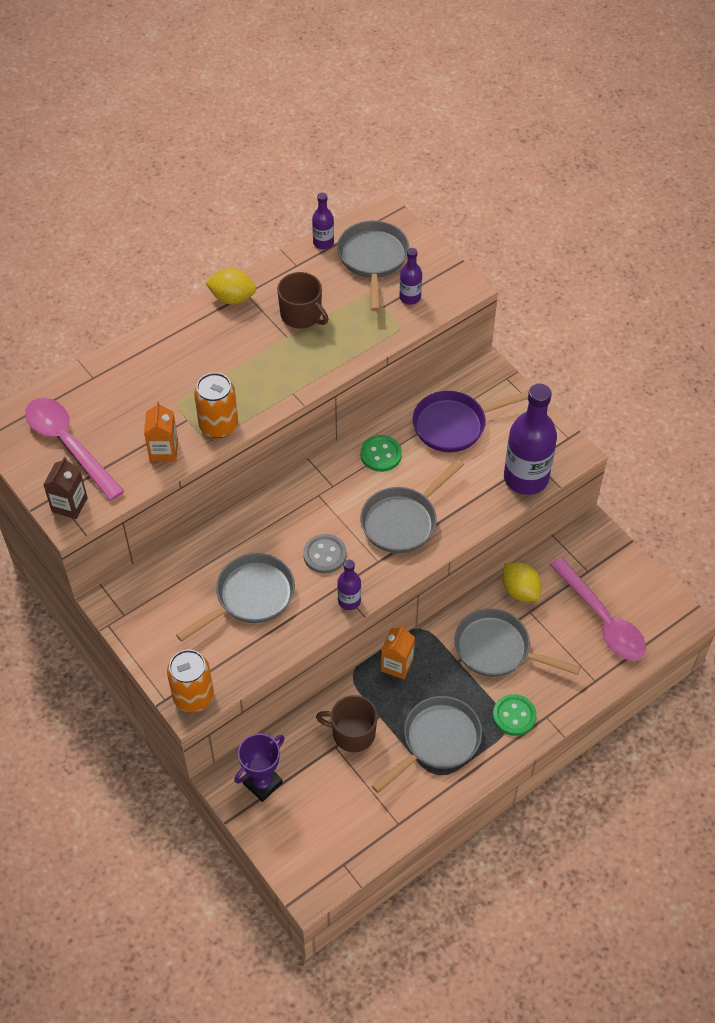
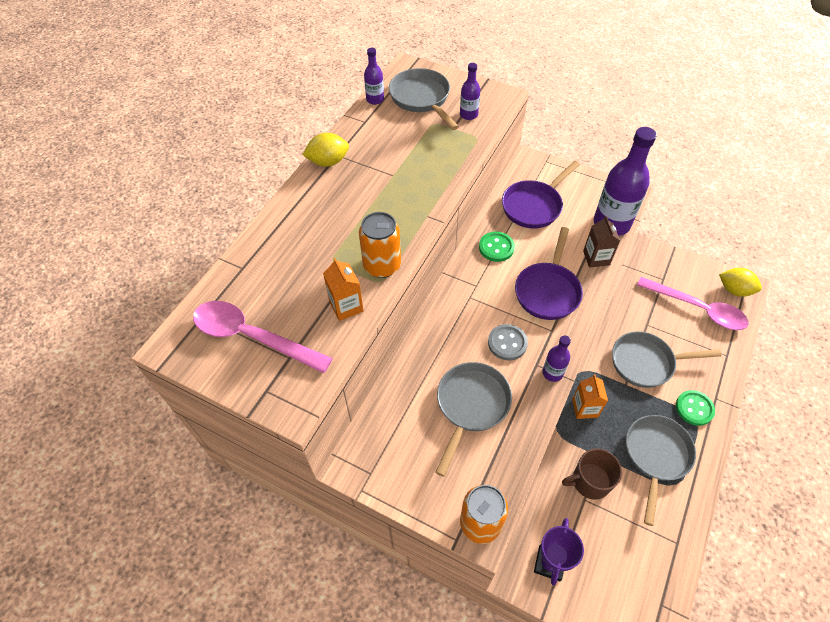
camera: 25 degrees left, 0 degrees up
brown carton [43,457,88,519] -> brown carton moved to [583,216,620,268]
brown mug [277,272,328,328] -> none
grey pan [360,459,464,553] -> purple pan [515,227,583,320]
yellow lemon [503,562,542,602] -> yellow lemon moved to [719,268,762,297]

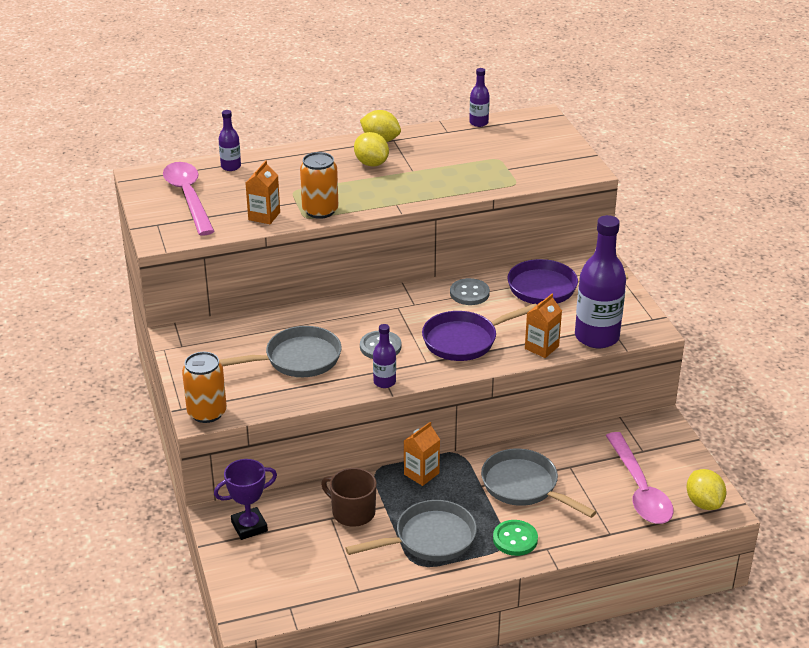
camera: 45 degrees right, 20 degrees down
grey pan [389,68,459,130] -> none
purple bottle [460,63,480,120] -> purple bottle moved to [219,110,241,171]
green button [479,232,515,262] -> grey button [450,278,490,305]
brown carton [583,216,620,268] -> orange carton [525,294,562,358]
none -> yellow lemon [354,132,389,167]

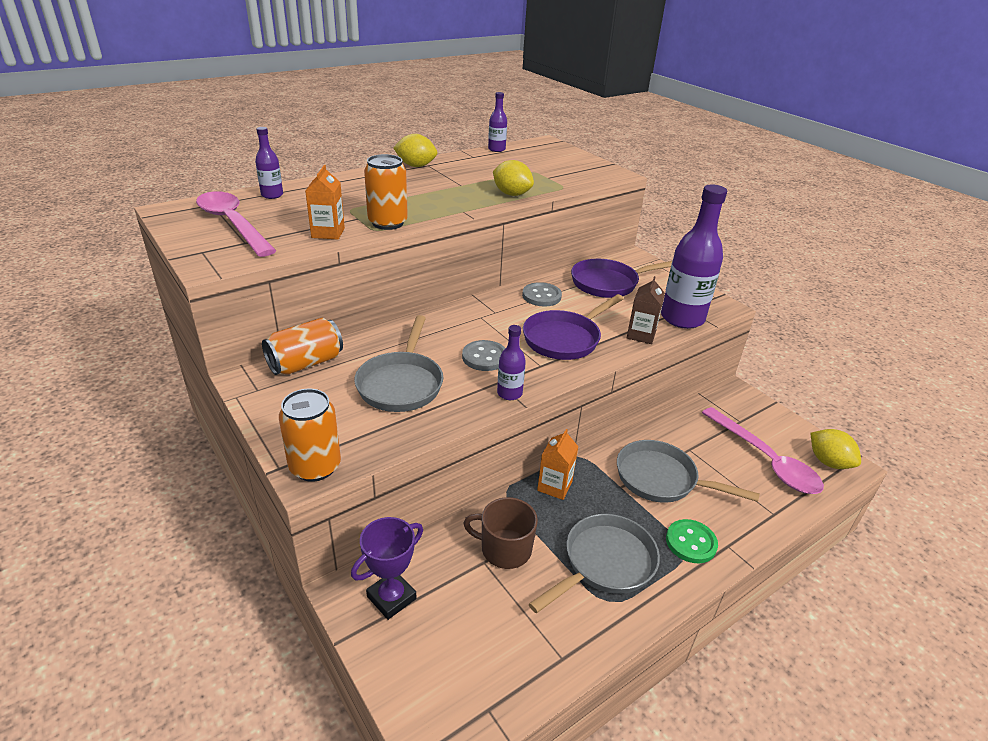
camera: 20 degrees left, 0 degrees up
grey pan [219,326,342,377] -> grey pan turned 135 degrees clockwise [354,315,443,412]
yellow lemon [354,132,389,167] -> yellow lemon moved to [493,160,534,196]
orange carton [525,294,562,358] -> brown carton [627,276,665,344]
none -> orange can [262,318,343,375]

